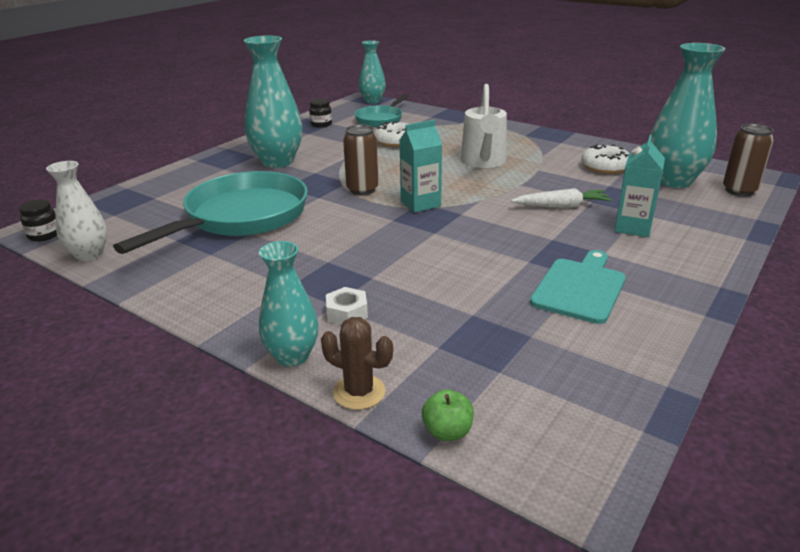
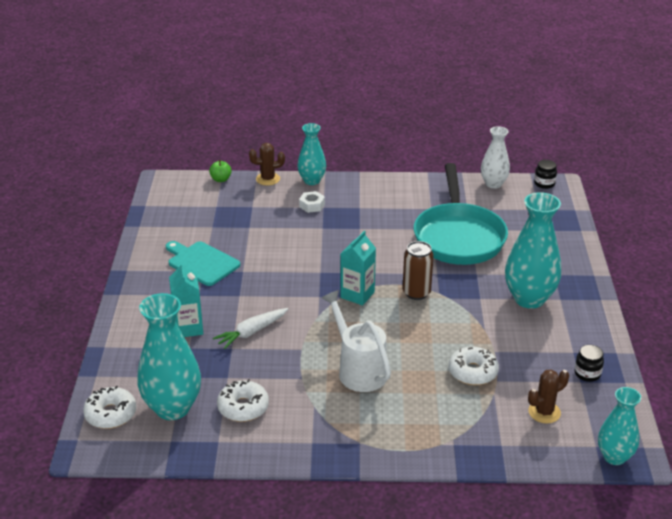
camera: 145 degrees right, 5 degrees up
turquoise pan [354,94,409,127] -> brown cactus [528,370,569,423]
turquoise cutting board [530,250,626,324] -> turquoise cutting board turned 135 degrees clockwise [166,241,240,286]
brown can [723,124,774,196] -> white donut [83,386,137,429]

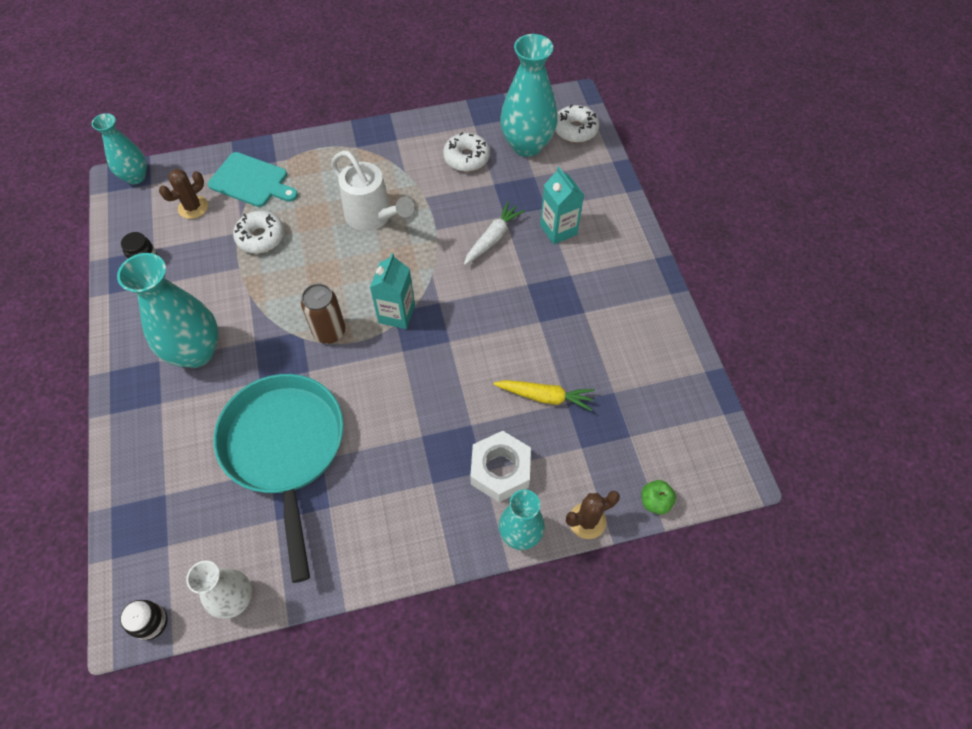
camera: 165 degrees right, 25 degrees up
turquoise cutting board [166,241,240,286] -> turquoise cutting board moved to [208,152,298,207]
white nut [299,191,325,213] -> white nut [470,431,531,502], size x1.76
none -> yellow carrot [493,380,595,411]

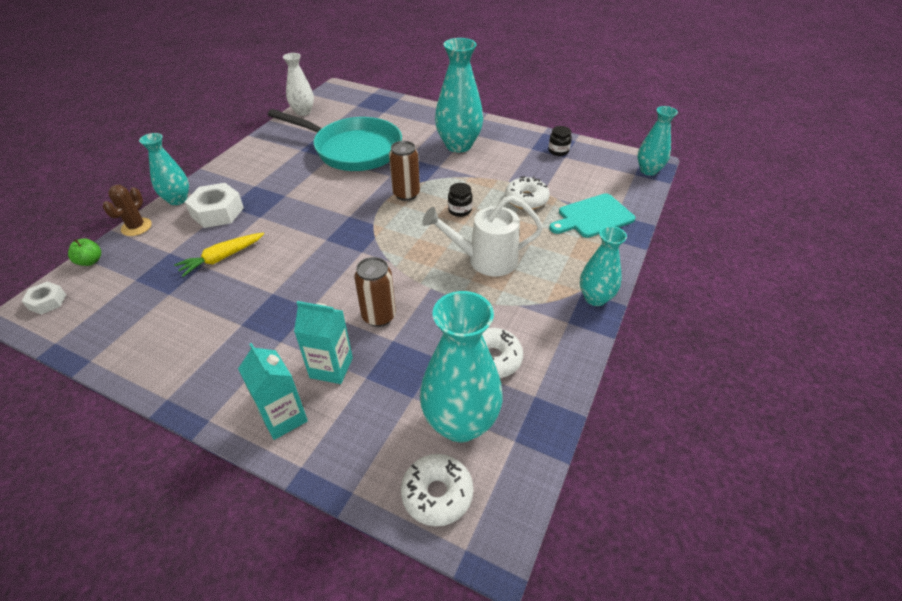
camera: 130 degrees right, 15 degrees down
black jar [120,600,168,640] -> black jar moved to [448,183,473,217]
brown cactus [159,169,208,219] -> none
turquoise carton [370,253,415,329] -> turquoise carton moved to [238,343,308,440]
white carrot [464,201,525,265] -> brown can [354,257,396,327]
none -> white nut [22,281,66,315]
none -> turquoise vase [580,226,627,306]

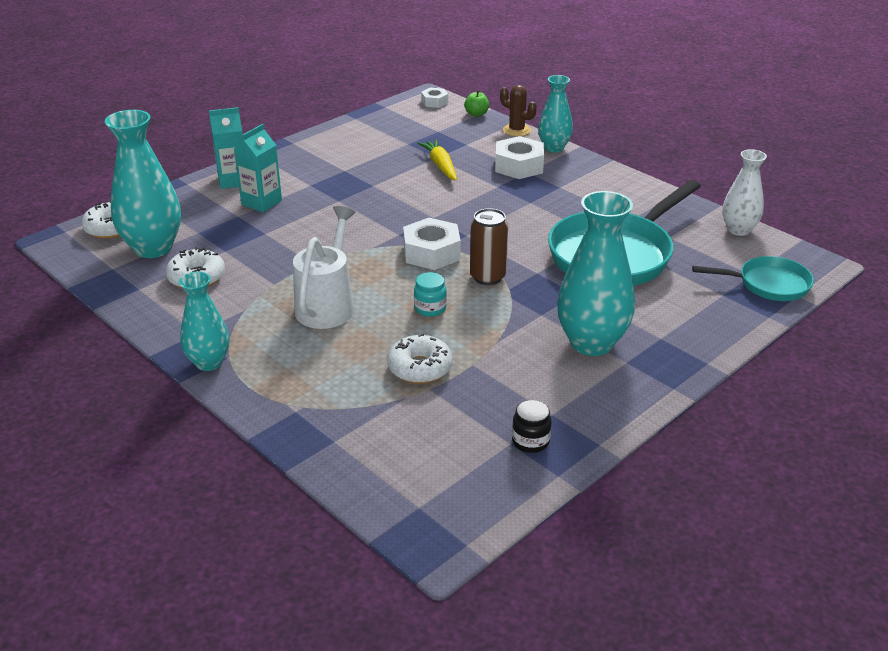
camera: 110 degrees right, 10 degrees down
brown can [354,257,396,327] -> none
black jar [448,183,473,217] -> turquoise jar [414,272,447,317]
turquoise cutting board [549,193,635,238] -> none
turquoise vase [637,106,678,176] -> none
none -> white nut [403,218,461,270]
none -> turquoise pan [692,256,814,301]

